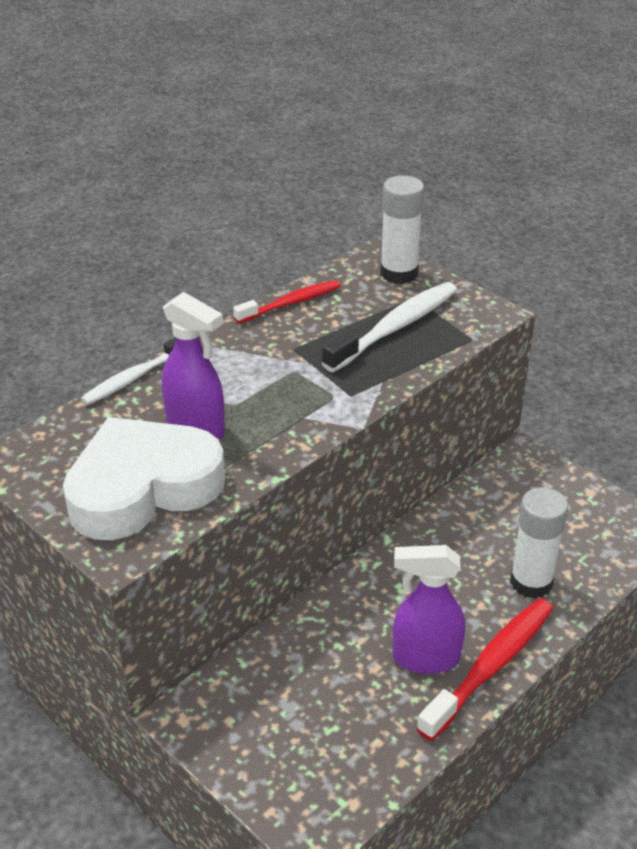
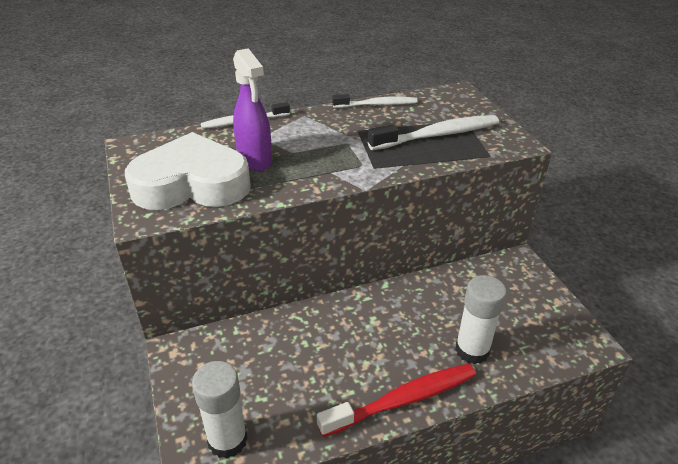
camera: 25 degrees right, 0 degrees up
red toothbrush [233,280,341,323] -> white toothbrush [332,94,418,108]
white glue stick [380,176,424,284] -> white glue stick moved to [192,361,248,459]
purple spray bottle [393,545,466,674] -> none

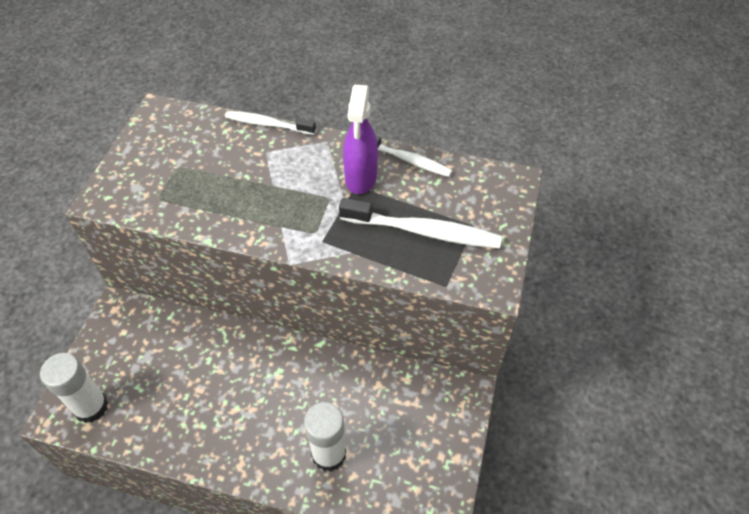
camera: 35 degrees right, 15 degrees up
white heart [125,132,251,210] -> none
purple spray bottle [233,48,272,171] -> purple spray bottle moved to [343,85,378,194]
red toothbrush [317,364,476,437] -> none

